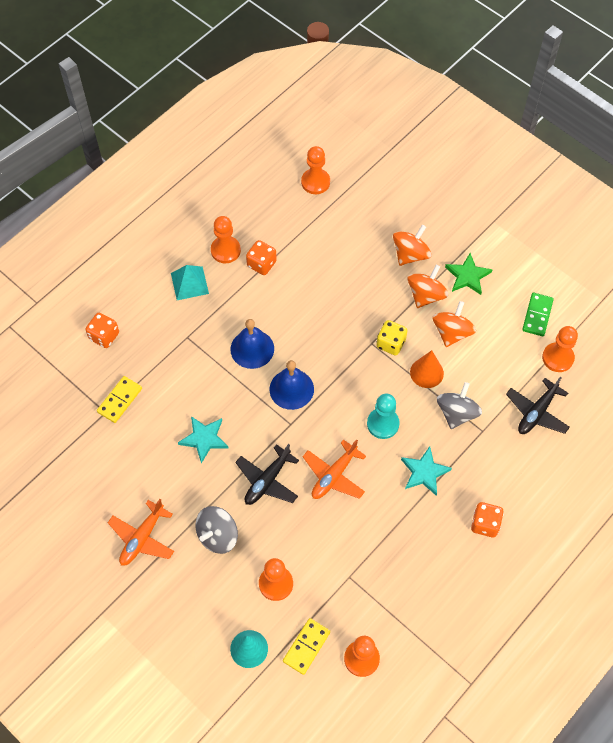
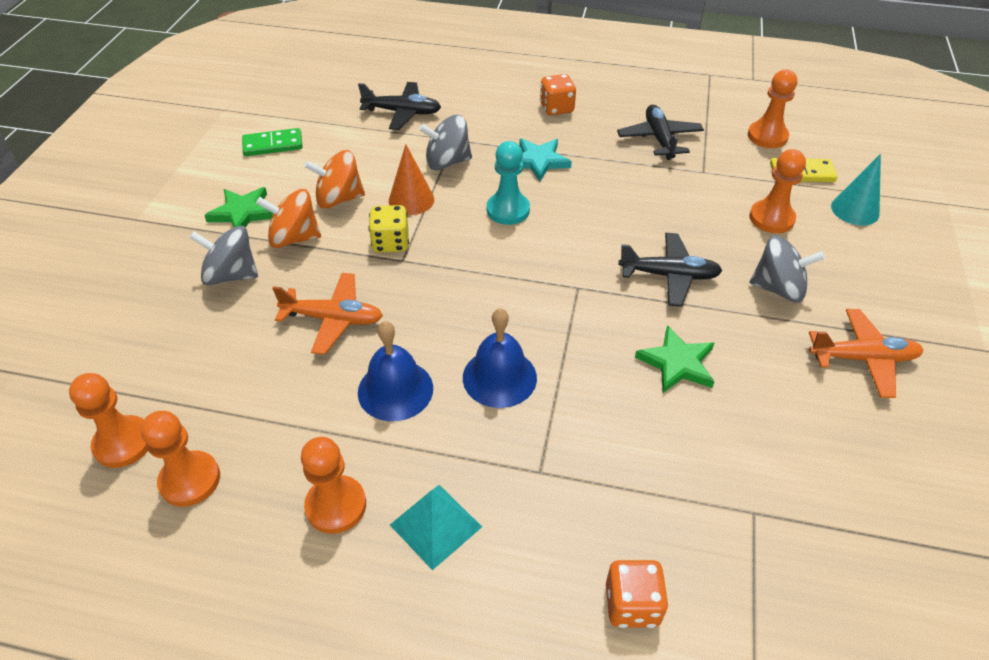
camera: 120 degrees left, 15 degrees down
yellow domino [97,376,142,423] -> none
turquoise star [178,416,229,464] -> green star [635,325,715,393]
orange dice [246,240,277,275] -> none
blue bell [269,360,314,410] -> blue bell moved to [358,321,433,421]
orange plane [303,439,366,499] -> orange plane moved to [272,273,383,355]
orange spinning top [393,225,431,266] -> grey spinning top [189,226,258,285]
orange pawn [542,326,578,372] -> orange pawn moved to [140,411,220,507]
none -> black plane [617,105,704,160]

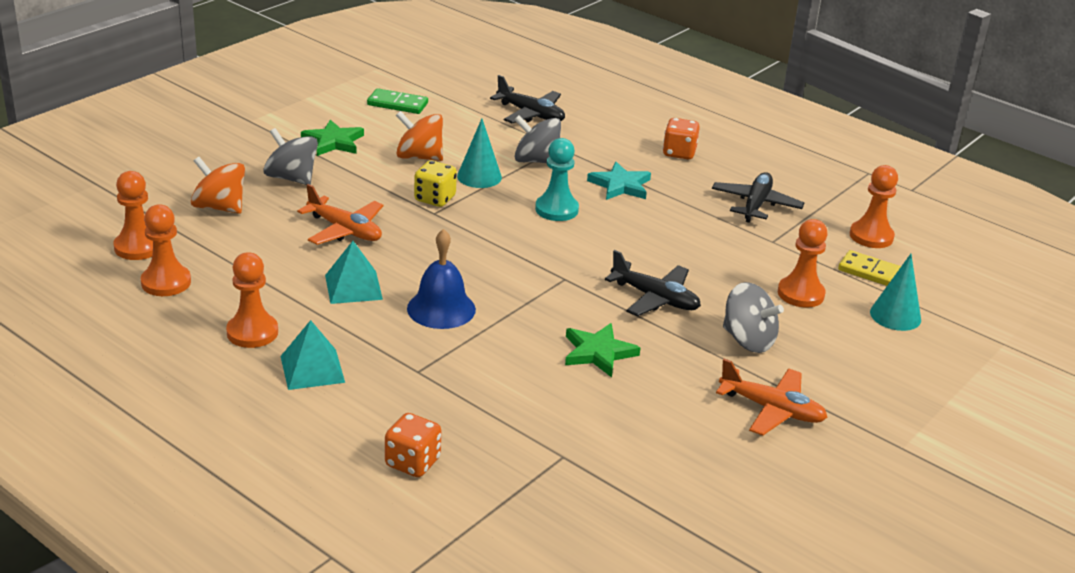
camera: 25 degrees right, 15 degrees down
orange spinning top [256,189,321,248] -> orange spinning top moved to [191,157,245,214]
blue bell [358,321,433,421] -> turquoise pyramid [325,241,383,304]
orange cone [389,144,434,215] -> turquoise cone [457,119,502,188]

